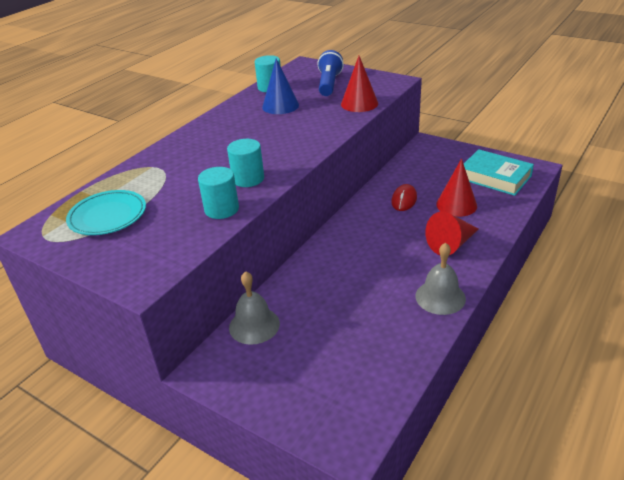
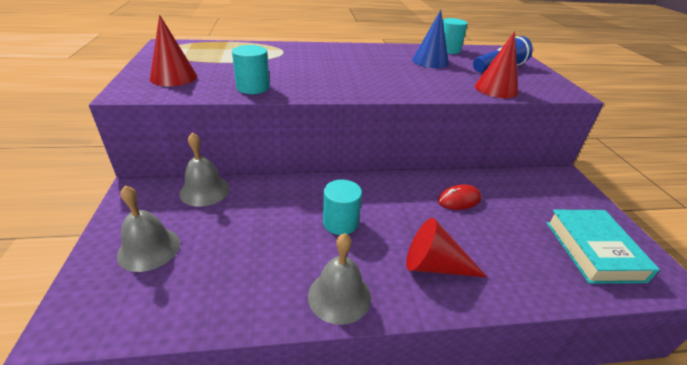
camera: 45 degrees right, 0 degrees up
turquoise plate [66,190,146,235] -> none
turquoise cylinder [227,139,264,187] -> turquoise cylinder moved to [323,180,362,235]
red cone [436,159,477,217] -> red cone moved to [150,15,197,86]
none -> grey bell [117,185,180,272]

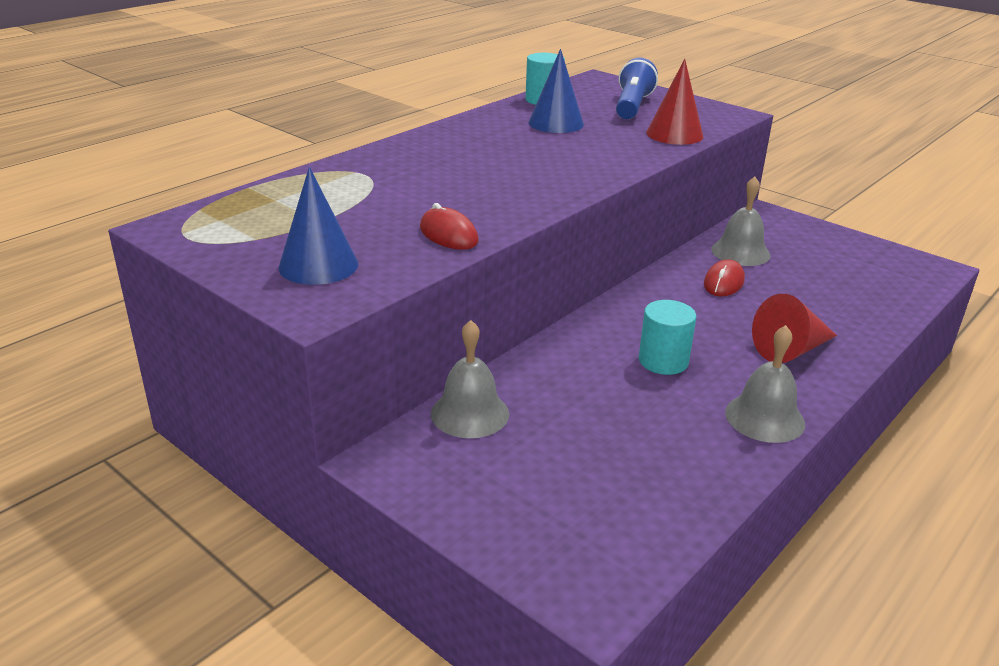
camera: 40 degrees left, 5 degrees down
grey bell [117,185,180,272] -> grey bell moved to [711,177,771,266]
red cone [150,15,197,86] -> blue cone [279,167,358,285]
turquoise cylinder [232,45,270,94] -> red mouse [420,203,479,250]
turquoise book [546,210,660,284] -> none

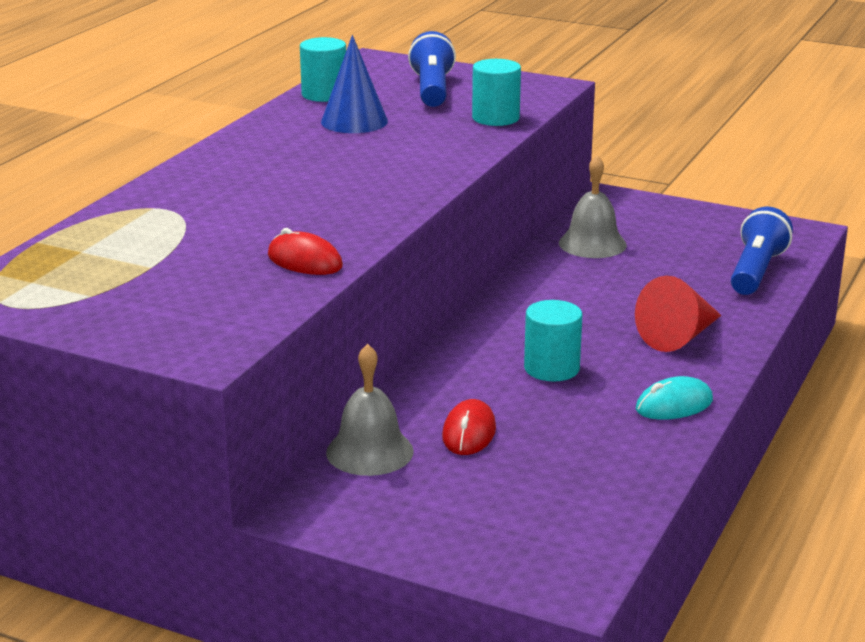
camera: 15 degrees left, 5 degrees down
blue cone [279,167,358,285] -> none
red cone [646,59,703,145] -> turquoise cylinder [472,59,521,126]
red mouse [704,259,745,296] -> red mouse moved to [442,399,496,455]
grey bell [725,325,805,443] -> turquoise mouse [636,376,713,420]
none -> blue flashlight [731,207,793,295]

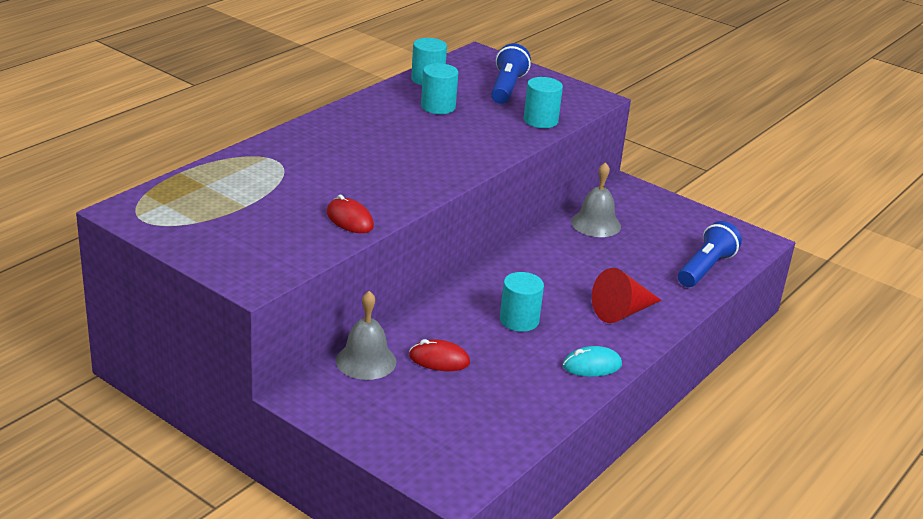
camera: 10 degrees right, 5 degrees up
blue cone [321,35,388,133] -> turquoise cylinder [421,63,458,114]
red mouse [442,399,496,455] -> red mouse turned 75 degrees clockwise [409,339,470,371]

